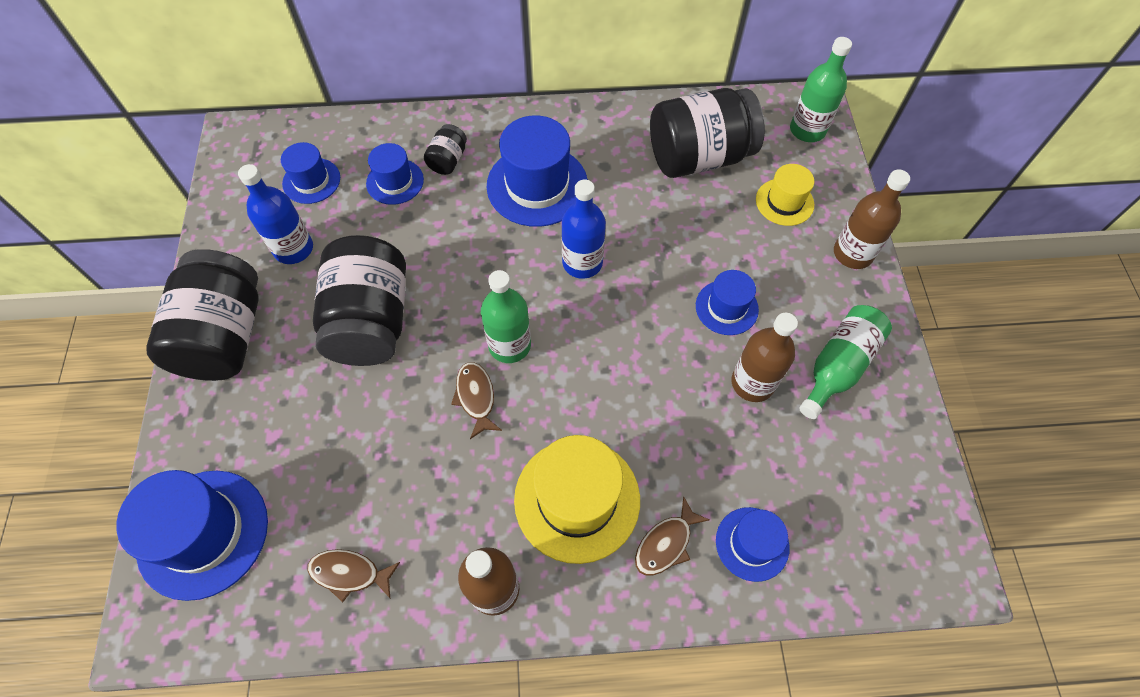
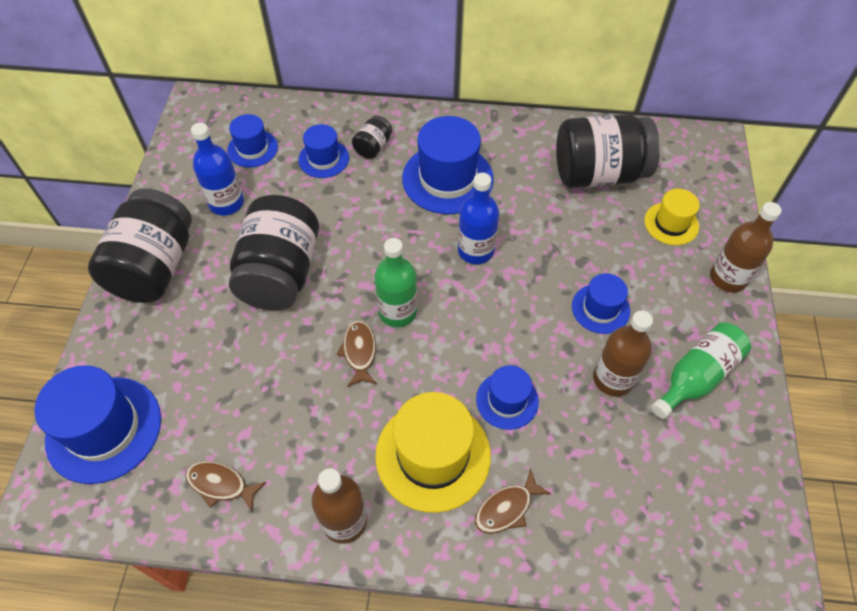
camera: 10 degrees right, 5 degrees down
blue hat [716,507,790,582] -> blue hat moved to [476,365,539,430]
green bottle [790,37,852,142] -> none

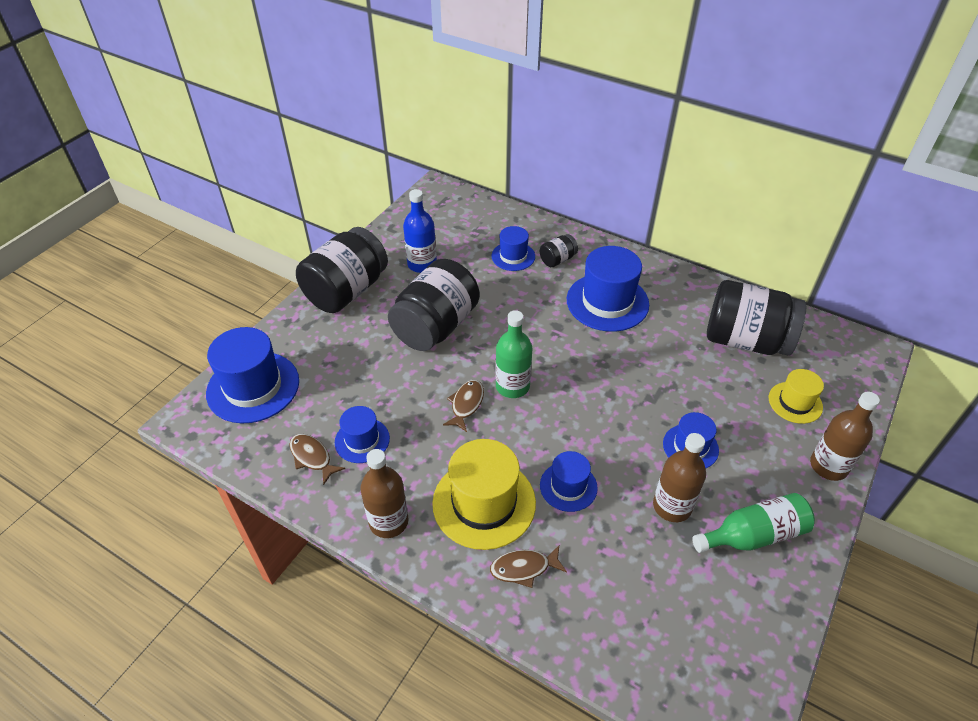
camera: 25 degrees right, 10 degrees down
blue hat [227,114,278,168] -> blue hat moved to [335,406,390,463]
blue bottle [458,173,499,264] -> none

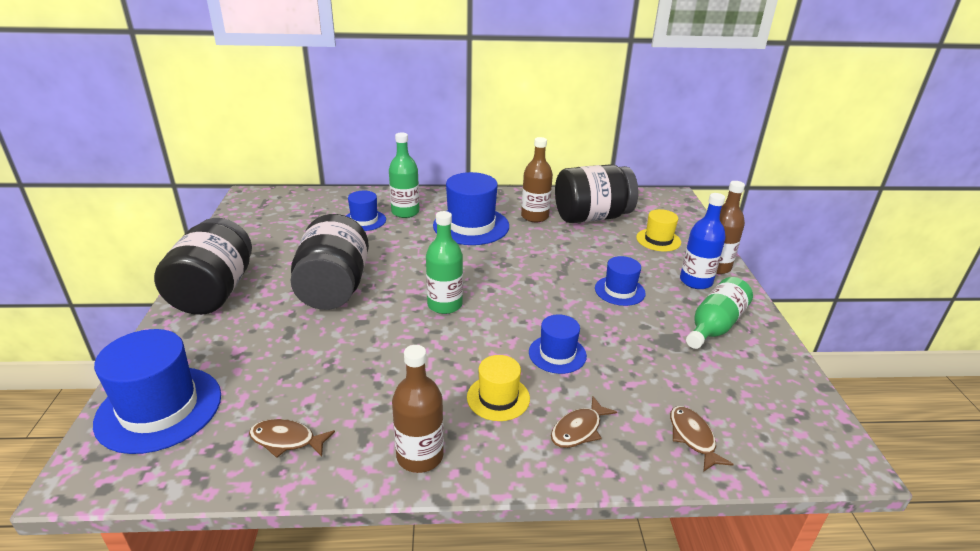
camera: 35 degrees left, 15 degrees down
blue hat [335,406,390,463] -> none
blue bottle [403,189,437,273] -> blue bottle moved to [680,193,726,289]
yellow hat [432,439,536,550] -> yellow hat [467,355,530,421], size x0.57
brown fish [443,380,484,432] -> brown fish moved to [670,406,734,472]
black jar [540,234,578,267] -> green bottle [389,132,419,218]
brown bottle [653,433,706,522] -> brown bottle moved to [521,137,553,222]

